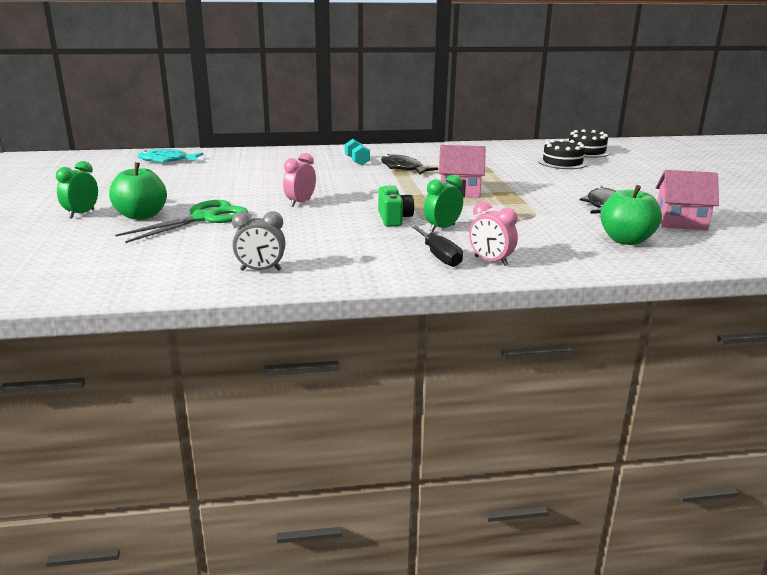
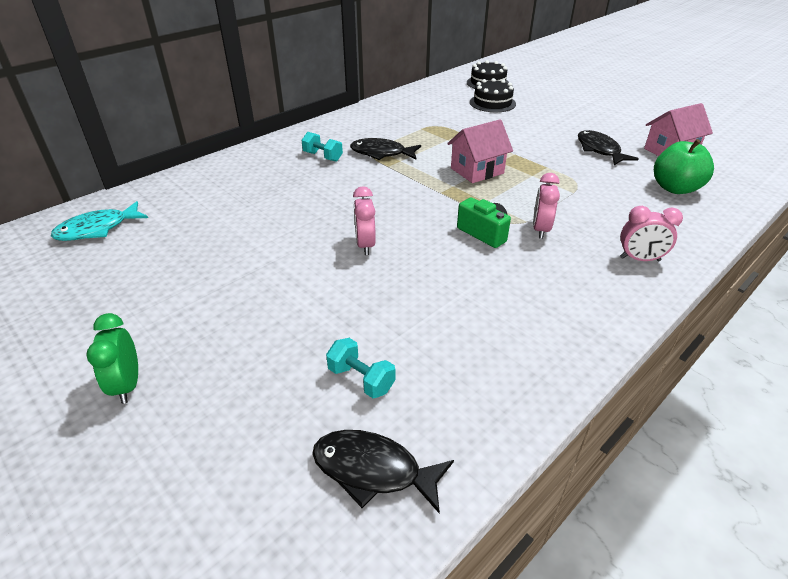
camera: 35 degrees left, 15 degrees up
green apple [109,162,167,220] -> none
green scissors [115,200,248,243] -> none
grey clock [232,211,285,271] -> none
black screwdriver [410,224,463,267] -> none
green clock [424,175,463,232] -> pink clock [533,173,560,239]
none -> black fish [312,430,454,513]
none -> turquoise dumbbell [326,338,395,398]

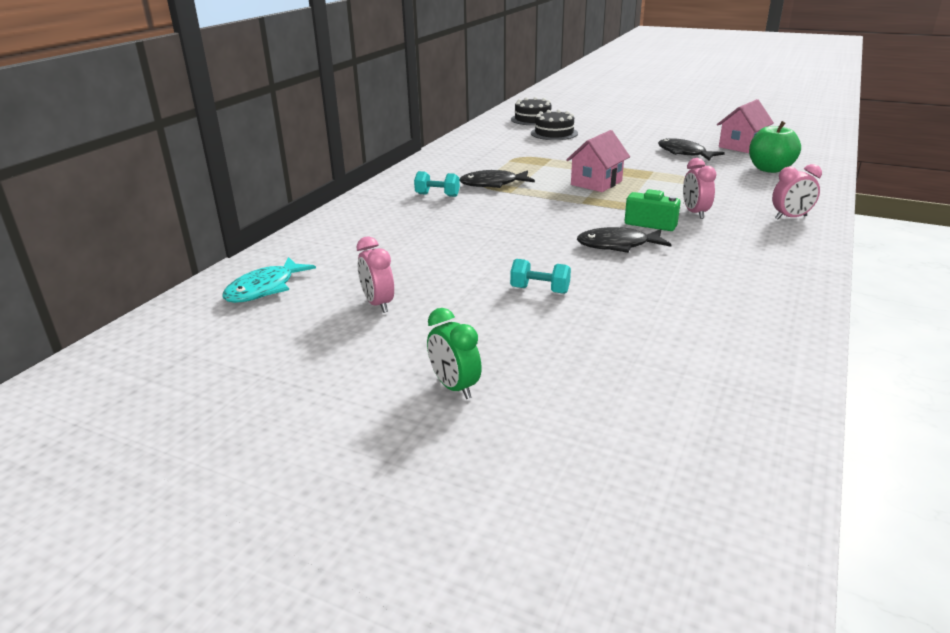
camera: 20 degrees left, 10 degrees down
black fish [312,430,454,513] -> black fish moved to [577,227,672,253]
turquoise dumbbell [326,338,395,398] -> turquoise dumbbell moved to [510,259,571,294]
pink clock [353,186,376,255] -> pink clock moved to [357,236,394,313]

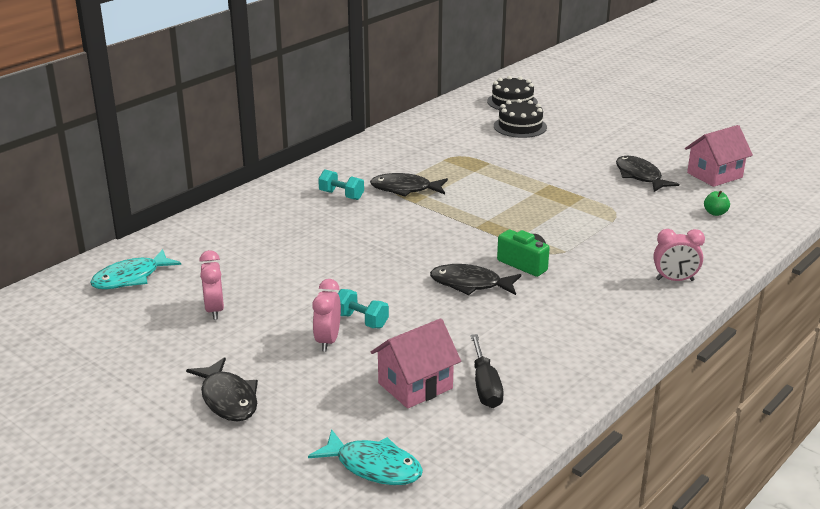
camera: 15 degrees right, 0 degrees up
green clock [427,308,482,399] -> black fish [186,357,258,421]
pink house [566,130,630,192] -> pink house moved to [371,318,461,409]
pink clock [683,158,716,219] -> pink clock moved to [312,279,341,351]
green apple [749,121,801,173] -> green apple [704,191,730,216], size x0.47
none -> turquoise fish [308,429,423,485]
none -> black screwdriver [470,334,504,408]

